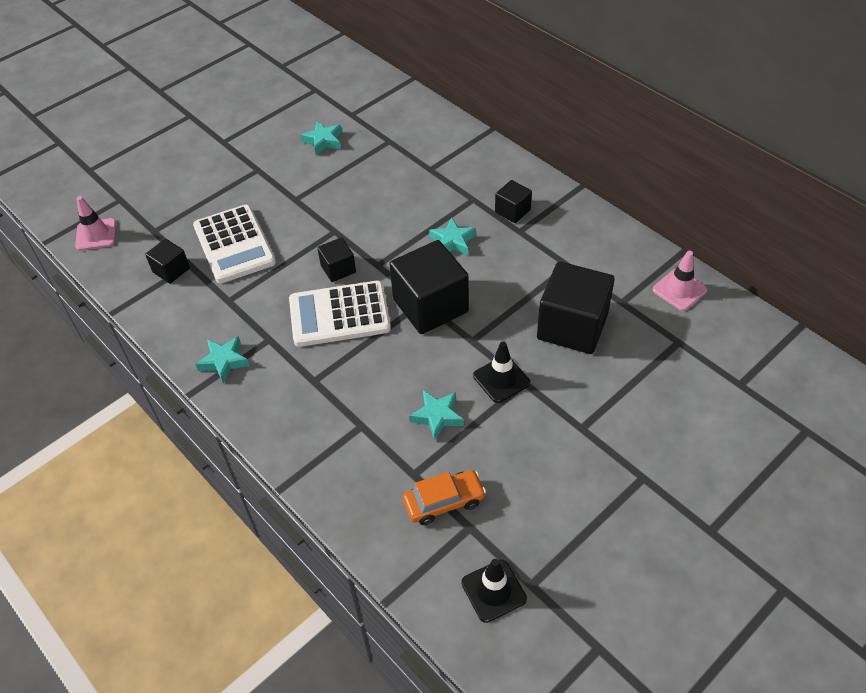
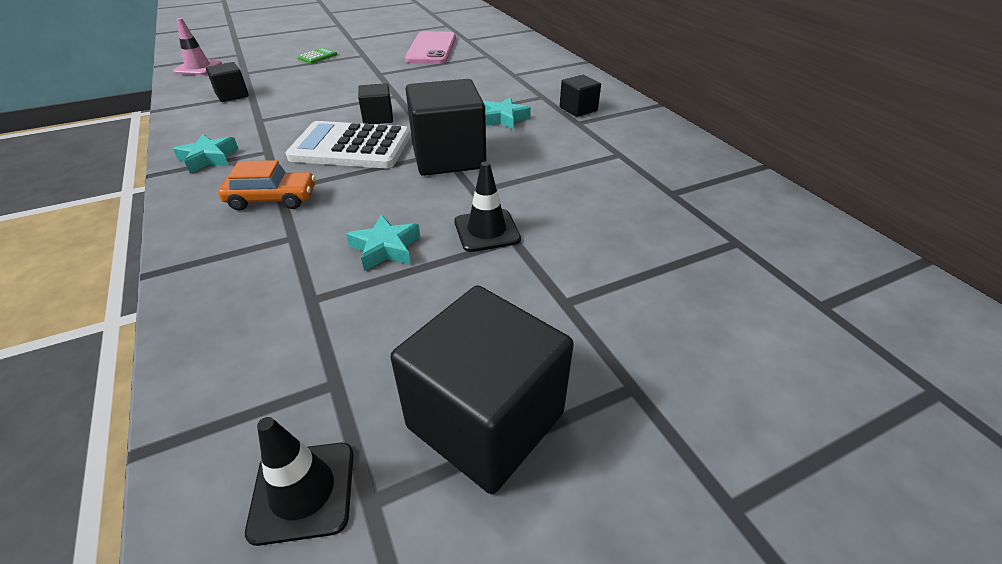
camera: 15 degrees right, 10 degrees down
white calculator [193,205,276,283] -> none
turquoise star [300,121,342,155] -> pink phone [405,31,456,64]
orange car [403,470,486,525] -> orange car moved to [218,160,316,211]
black cube [537,261,615,354] -> black cube moved to [391,285,574,494]
pink traffic cone [653,251,707,311] -> none
none -> green calculator [298,48,337,64]

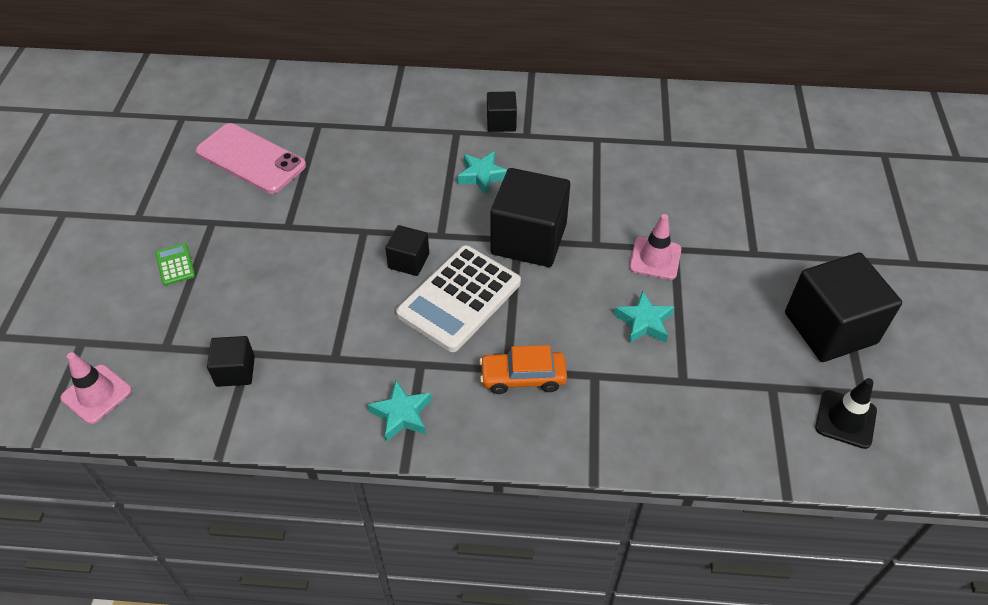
camera: 60 degrees left, 10 degrees up
orange car [218,160,316,211] -> orange car turned 120 degrees counterclockwise [479,345,567,394]
black traffic cone [454,161,521,252] -> pink traffic cone [629,214,681,280]

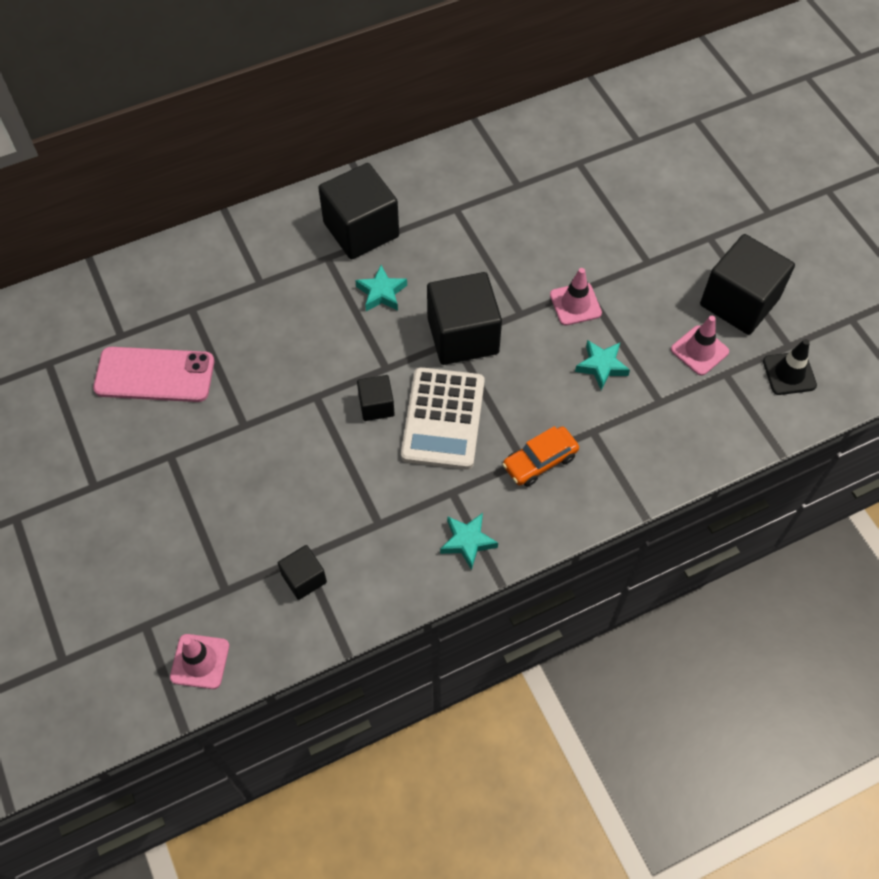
camera: 30 degrees left, 10 degrees up
green calculator [156,243,195,286] -> none
black cube [487,91,517,132] -> black cube [318,163,399,259], size x1.99
none -> pink traffic cone [671,316,729,376]

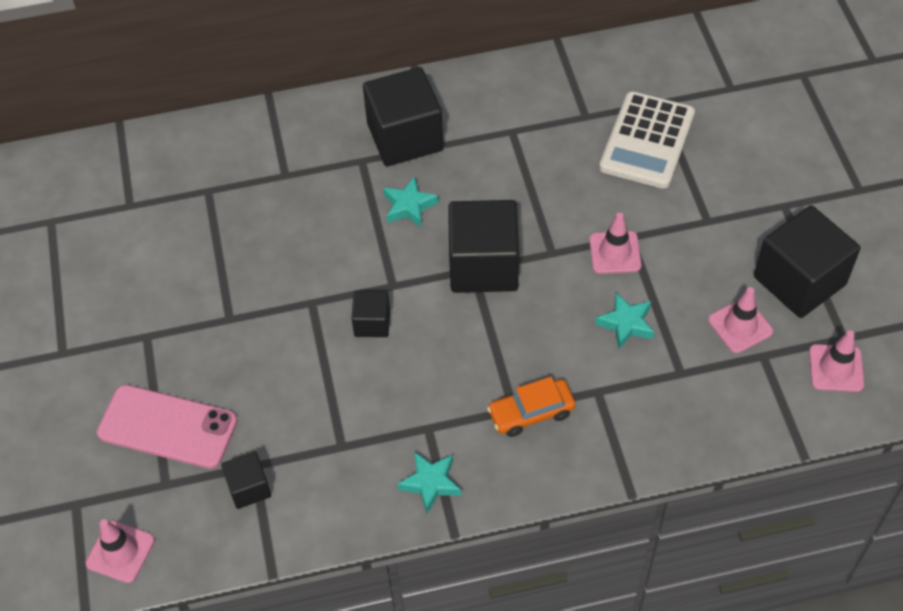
camera: 15 degrees right, 5 degrees down
pink phone [93,347,214,402] -> pink phone moved to [97,385,238,469]
white calculator [401,367,485,470] -> white calculator moved to [599,91,695,189]
black traffic cone [763,339,817,395] -> pink traffic cone [809,330,864,392]

